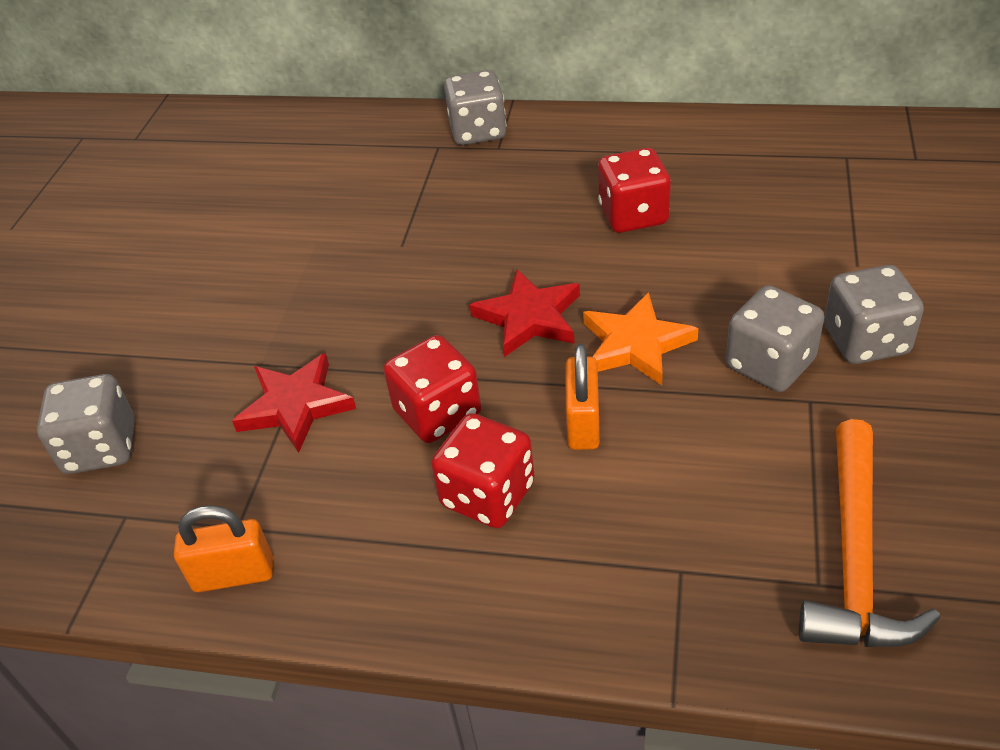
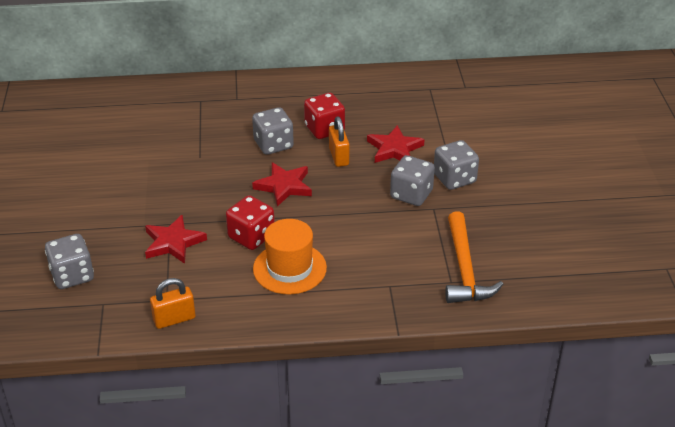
camera: 20 degrees left, 5 degrees down
red dice [431,413,535,528] -> orange hat [253,219,327,294]
grey dice [444,70,507,145] -> grey dice moved to [252,107,294,155]
orange padlock [566,344,600,450] -> orange padlock moved to [329,116,350,167]
orange star [583,292,699,385] -> none
none -> red star [367,125,425,163]

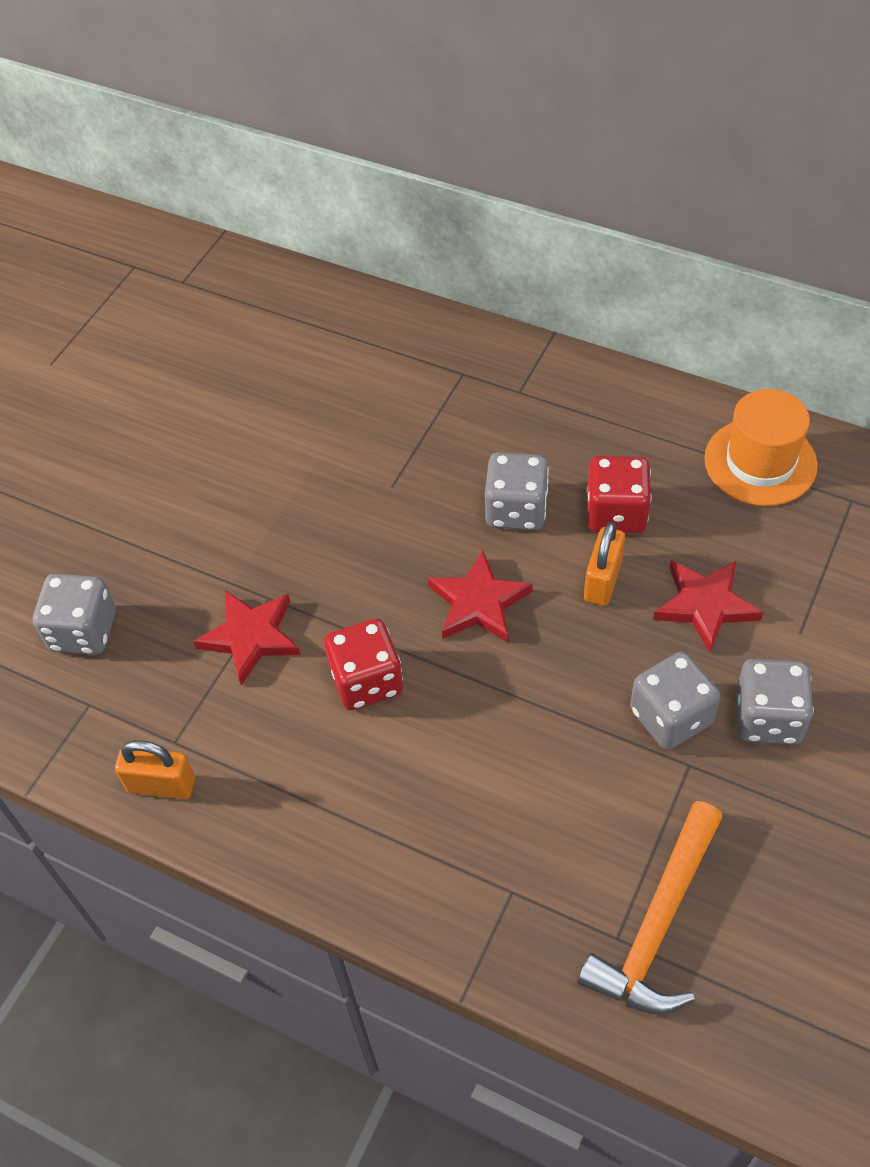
camera: 35 degrees right, 15 degrees up
orange hat [253,219,327,294] -> orange hat moved to [704,389,818,506]

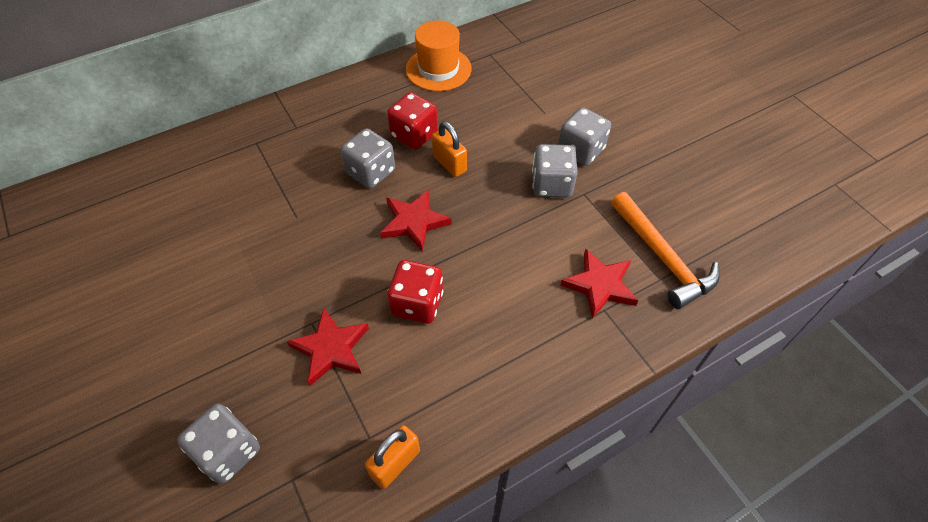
camera: 60 degrees left, 0 degrees up
red star [653,560,763,653] -> red star moved to [560,248,639,319]

